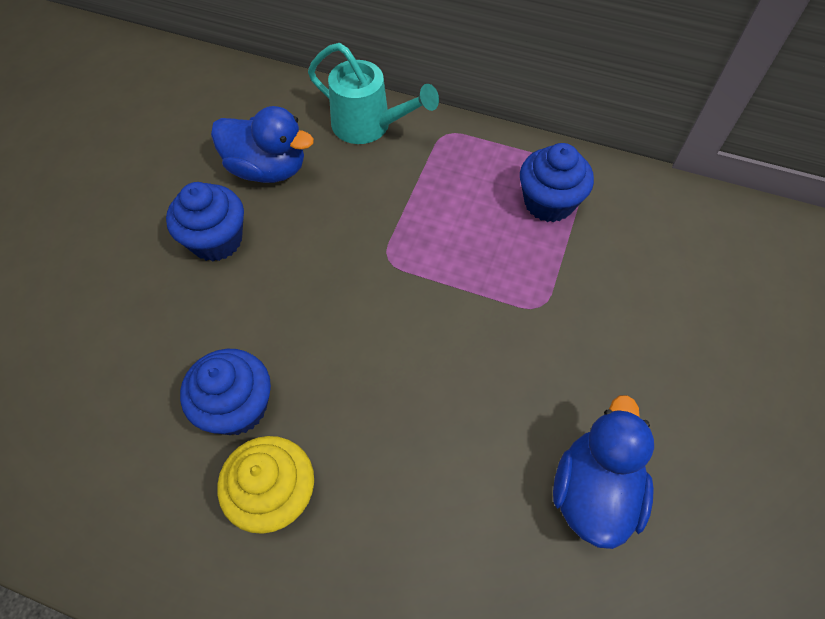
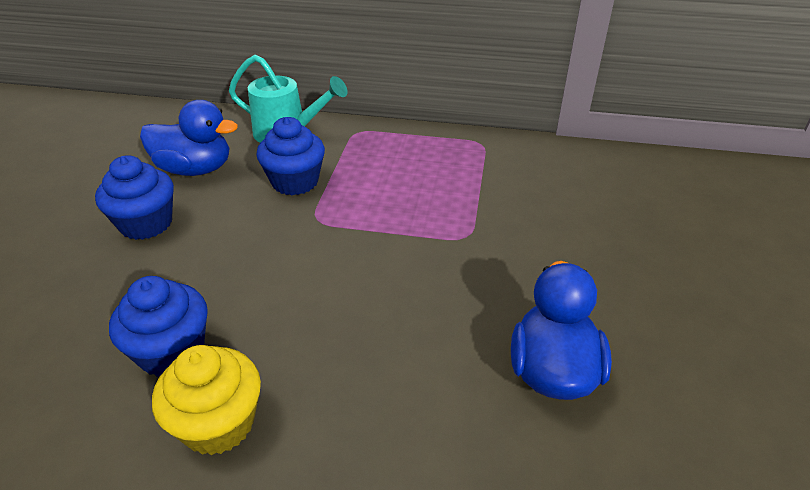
camera: 10 degrees left, 20 degrees down
blue cupcake [520,143,594,222] -> blue cupcake moved to [256,117,325,195]

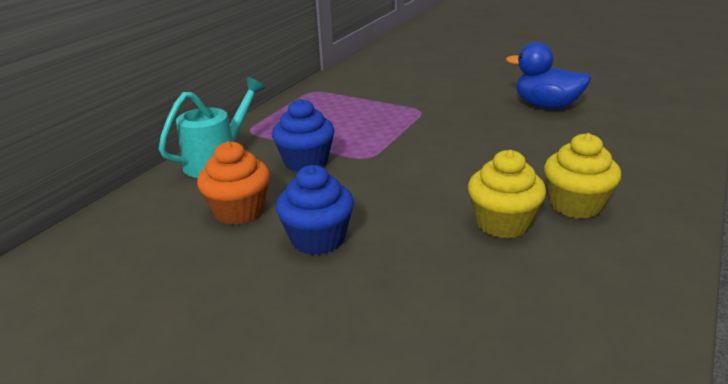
camera: 70 degrees left, 10 degrees down
blue cupcake [109,276,208,377] -> yellow cupcake [468,150,546,238]
blue duck [140,100,238,176] -> orange cupcake [197,141,270,225]

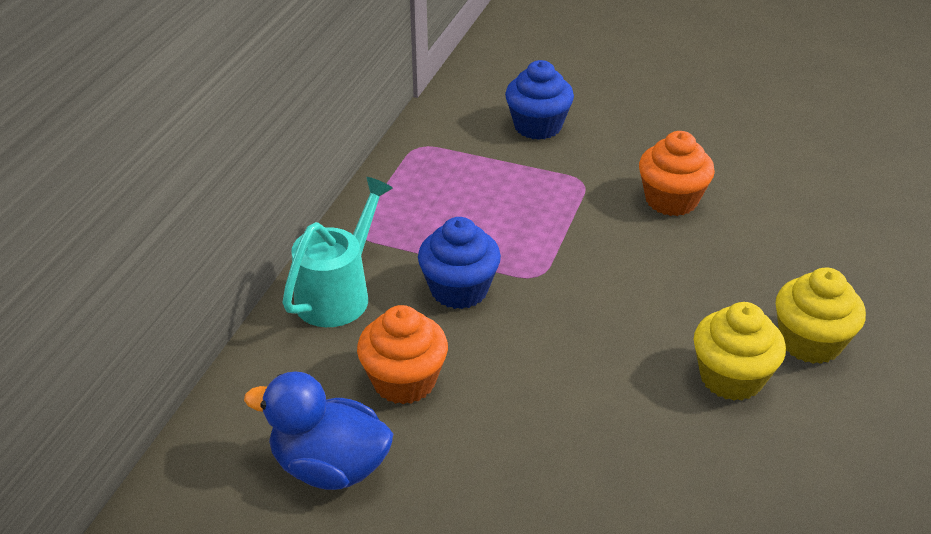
camera: 10 degrees left, 10 degrees up
blue cupcake [276,165,354,255] -> blue cupcake moved to [505,60,574,140]
blue duck [506,42,591,109] -> blue duck moved to [244,371,393,490]
none -> orange cupcake [639,131,715,216]

